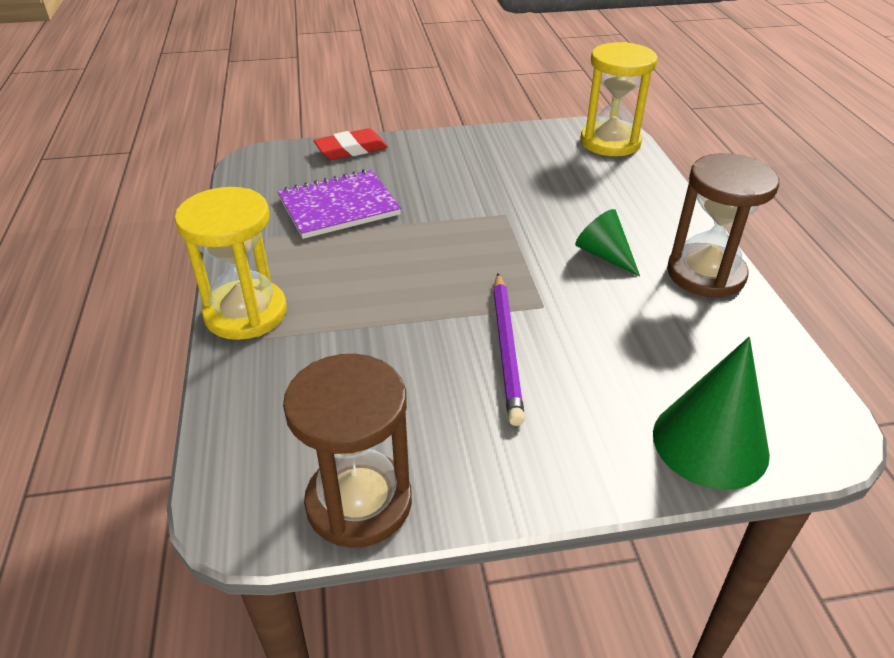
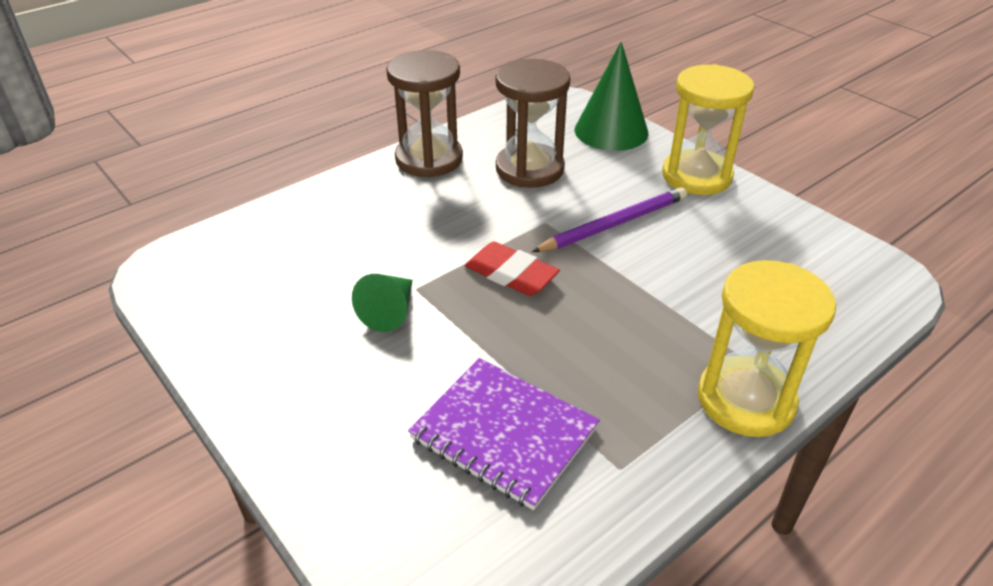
camera: 120 degrees left, 0 degrees up
brown hourglass [283,354,412,548] -> brown hourglass moved to [496,59,570,188]
red eraser [313,128,388,160] -> red eraser moved to [465,241,560,296]
green cone [575,209,640,276] -> green cone moved to [352,274,413,332]
yellow hourglass [580,42,658,156] -> yellow hourglass moved to [662,64,755,195]

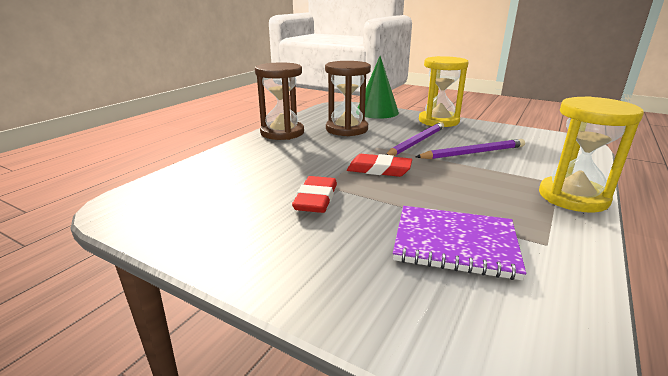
camera: 20 degrees left, 15 degrees down
green cone [352,274,413,332] -> red eraser [292,176,337,213]
none -> purple pencil [416,139,525,159]

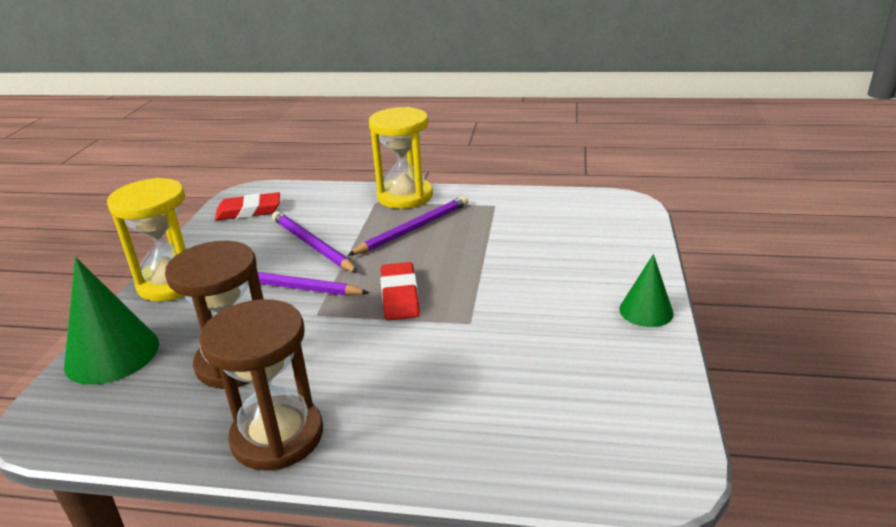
camera: 110 degrees left, 5 degrees up
red eraser [292,176,337,213] -> red eraser moved to [215,192,280,221]
purple notebook [393,206,526,280] -> none
none -> purple pencil [348,196,469,256]
none -> green cone [619,254,674,327]

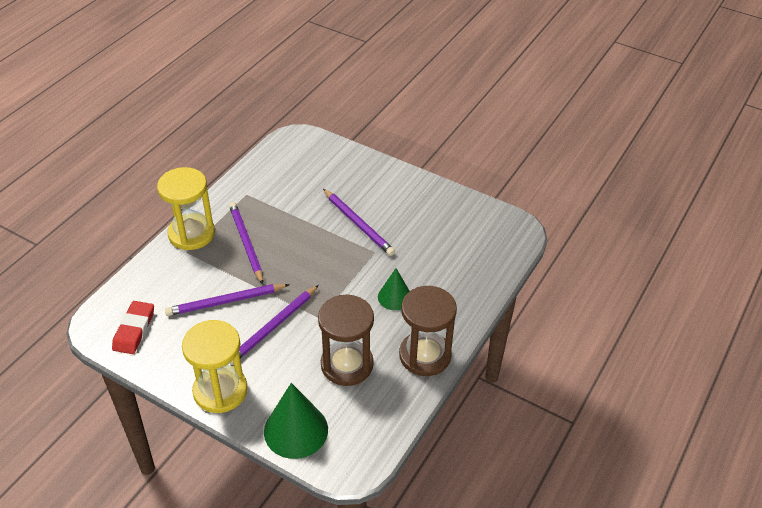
camera: 70 degrees left, 15 degrees up
red eraser [381,262,420,320] -> none
green cone [619,254,674,327] -> green cone moved to [378,268,410,310]
none -> purple pencil [323,189,395,256]

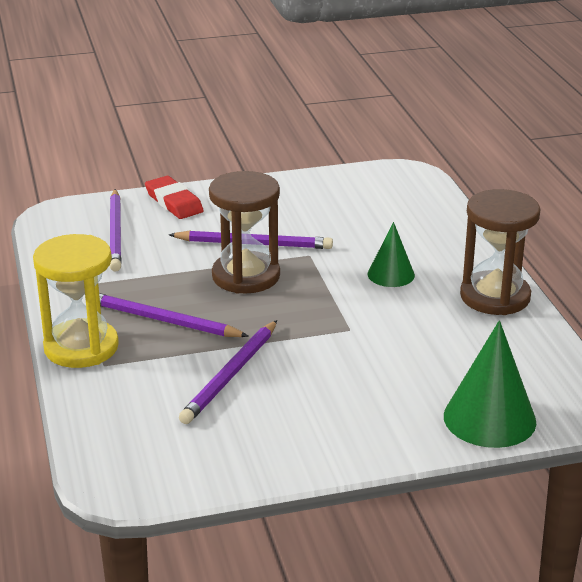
camera: 45 degrees left, 15 degrees down
red eraser [112,301,154,354] -> red eraser moved to [145,176,204,219]
yellow hourglass [182,320,248,413] -> none
purple pencil [230,285,319,365] -> purple pencil moved to [110,189,122,272]
brown hourglass [318,294,374,386] -> brown hourglass moved to [209,171,280,294]

